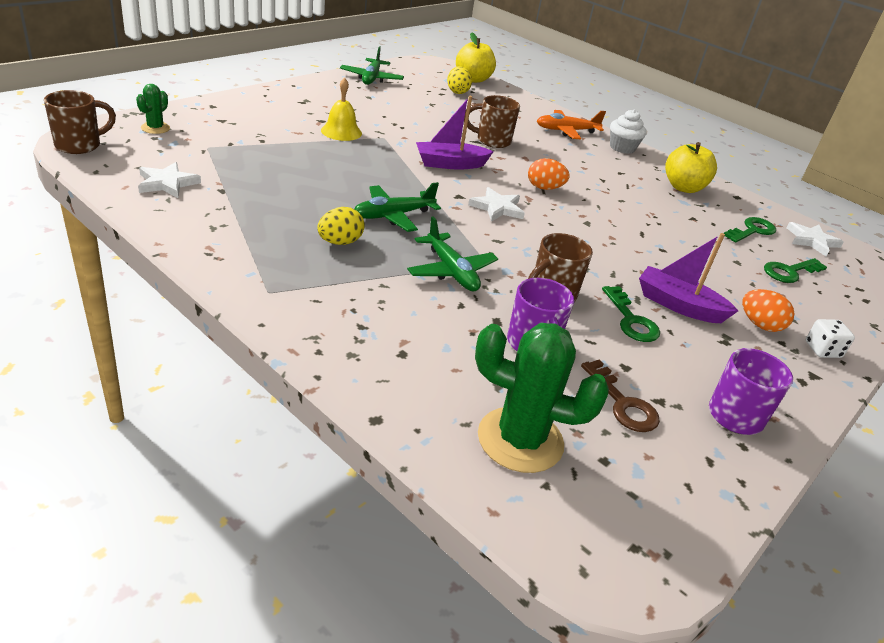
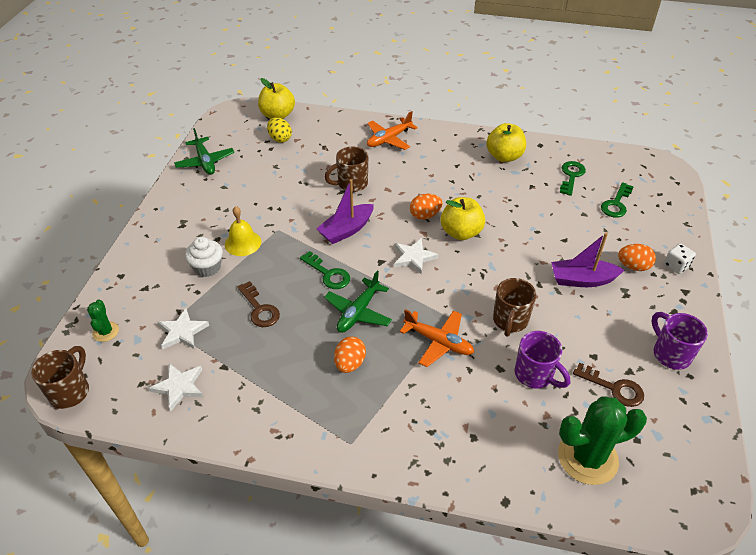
camera: 25 degrees left, 10 degrees up
yellow egg [317,207,365,245] -> orange egg [334,337,366,373]
green plane [407,216,498,291] -> orange plane [400,309,474,367]
green key [602,286,660,342] -> green key moved to [300,251,350,289]
white cupcake [610,110,647,154] -> white cupcake moved to [185,237,223,277]
white star [787,222,844,256] -> white star moved to [158,308,209,349]
none -> brown key [238,281,280,327]
none -> yellow apple [441,197,485,240]

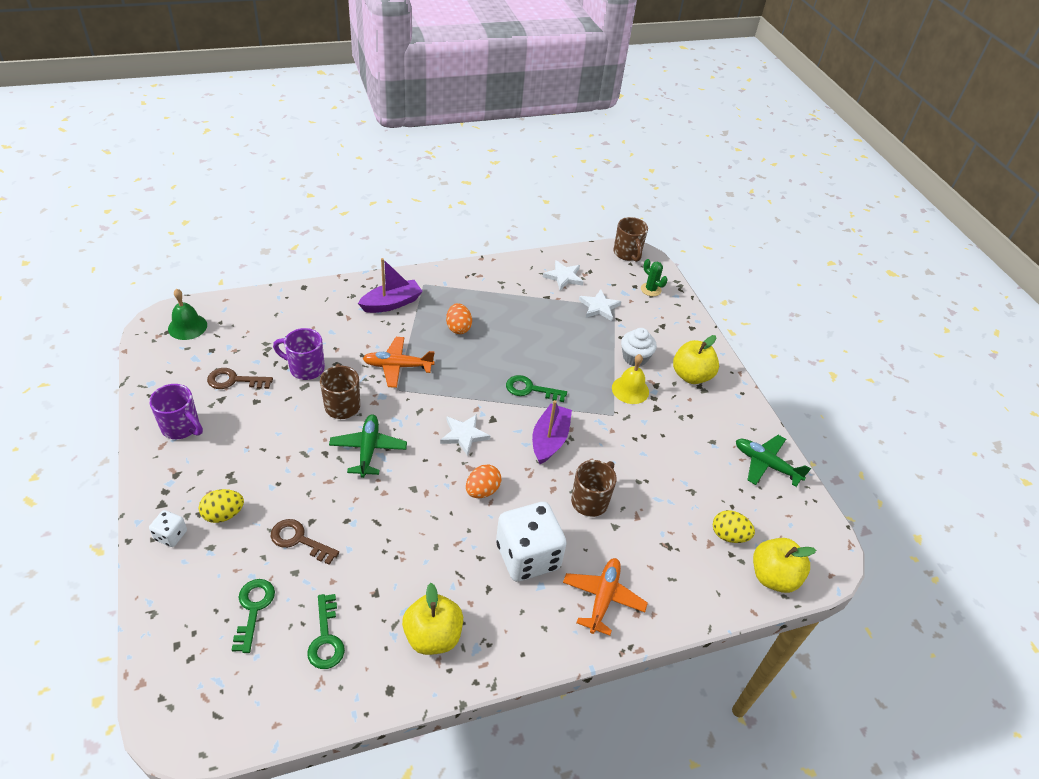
camera: 145 degrees right, 0 degrees up
brown key [238,281,280,327] -> brown key moved to [271,519,339,565]
green plane [324,271,392,333] -> green plane moved to [329,414,407,478]
yellow apple [441,197,485,240] -> yellow apple moved to [673,335,719,384]
purple boat [551,232,624,287] -> purple boat moved to [358,258,423,313]
green cactus [558,396,647,485] -> none
orange egg [618,244,656,271] -> yellow egg [199,489,244,523]
none -> green bell [168,289,207,340]
none -> white dice [496,502,567,582]

